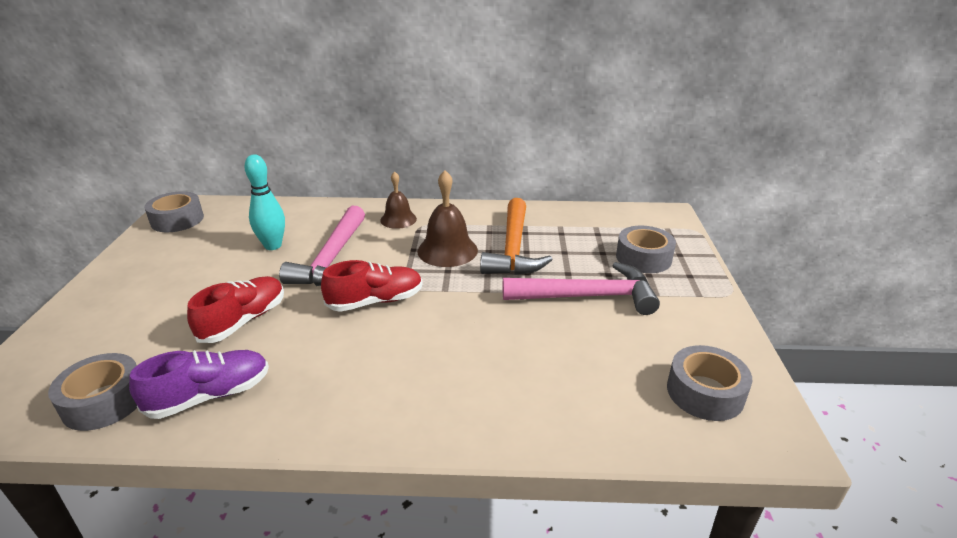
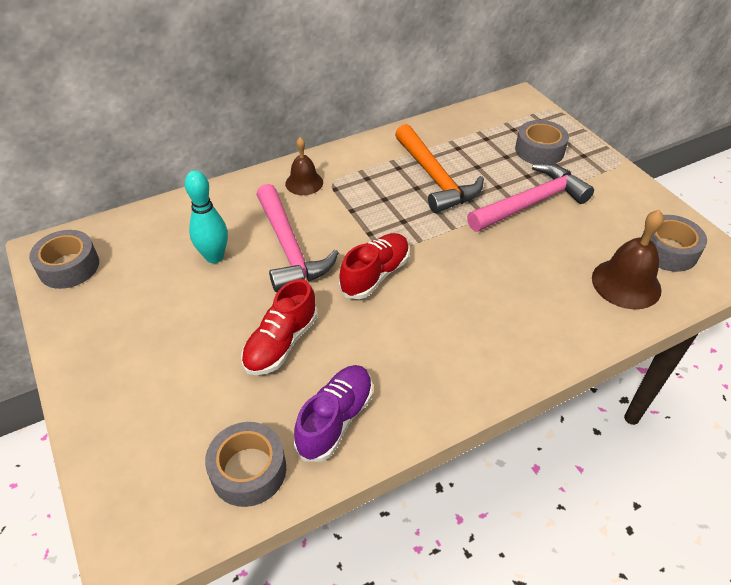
camera: 30 degrees left, 15 degrees up
red shoe [187,276,284,343] -> red shoe turned 150 degrees counterclockwise [241,279,318,375]
brown bell [417,170,478,267] -> brown bell moved to [592,210,664,309]

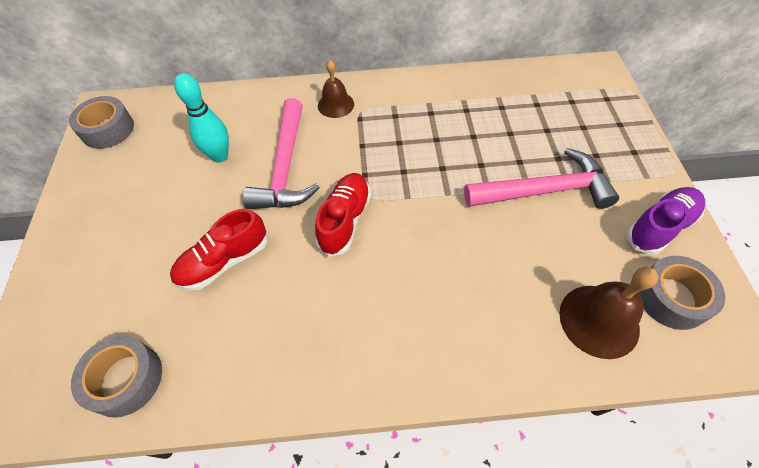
camera: 25 degrees right, 10 degrees up
purple shoe [294,365,373,462] -> purple shoe moved to [627,187,705,255]
red shoe [339,233,410,299] -> red shoe turned 45 degrees counterclockwise [315,173,371,257]
orange hammer [395,124,484,213] -> none
grey tape [515,120,569,164] -> none

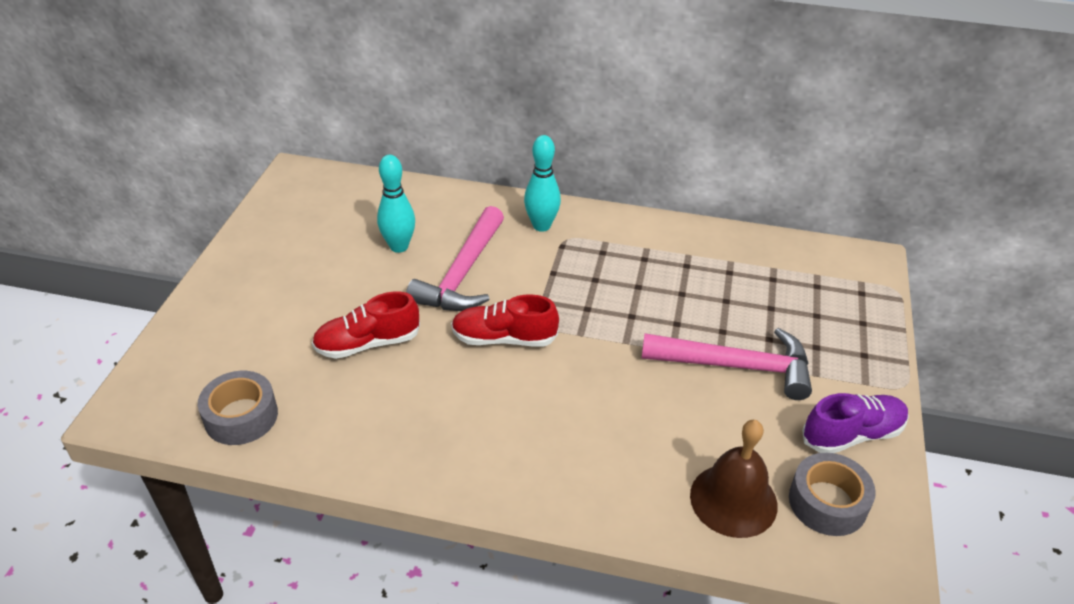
camera: 15 degrees right, 15 degrees down
grey tape [69,96,134,149] -> none
red shoe [315,173,371,257] -> red shoe turned 120 degrees counterclockwise [451,294,559,347]
brown bell [318,60,354,118] -> turquoise bowling pin [524,135,561,232]

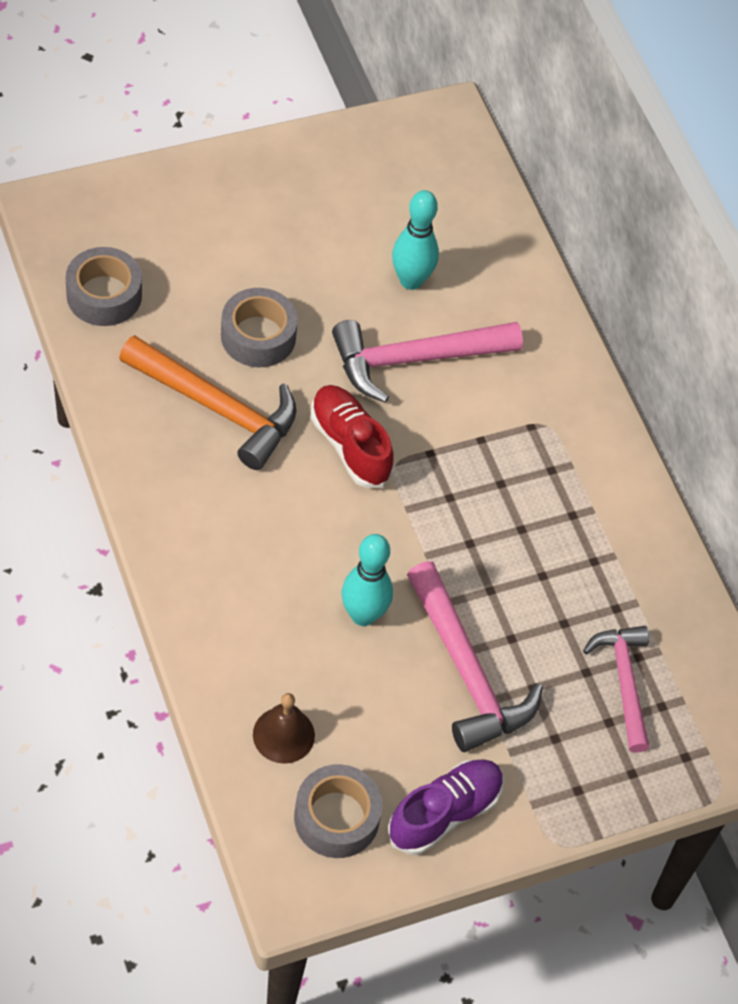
camera: 50 degrees right, 15 degrees up
red shoe [312,292,420,359] -> grey tape [221,288,298,367]
turquoise bowling pin [524,135,561,232] -> turquoise bowling pin moved to [342,534,393,626]
brown bell [690,420,778,538] -> brown bell [253,693,315,764], size x0.65
purple shoe [802,393,909,453] -> purple shoe turned 75 degrees counterclockwise [388,759,504,855]
none -> orange hammer [119,335,297,470]
none -> pink hammer [583,626,650,753]

